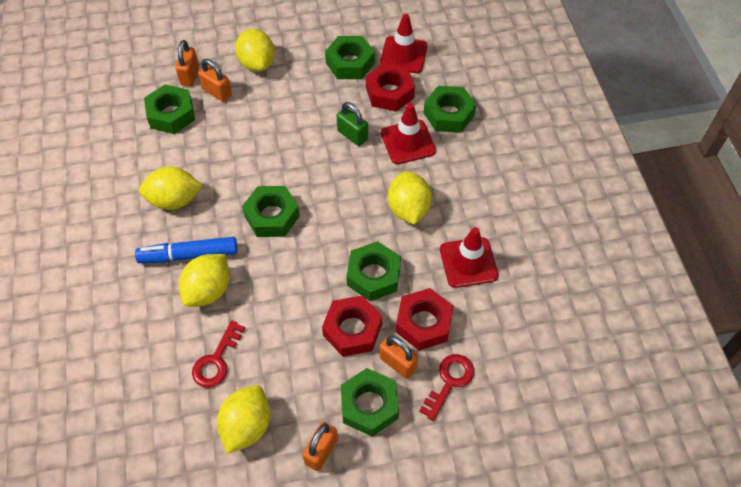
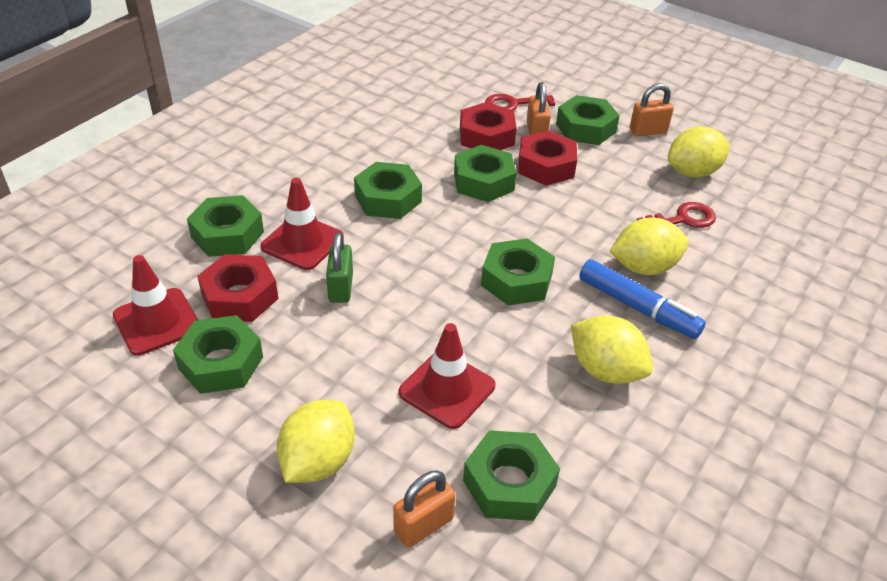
camera: 135 degrees left, 15 degrees down
orange padlock [198,59,232,102] -> none
yellow lemon [388,171,431,225] -> green nut [354,162,422,219]
red traffic cone [440,227,499,288] -> red traffic cone moved to [399,323,495,429]

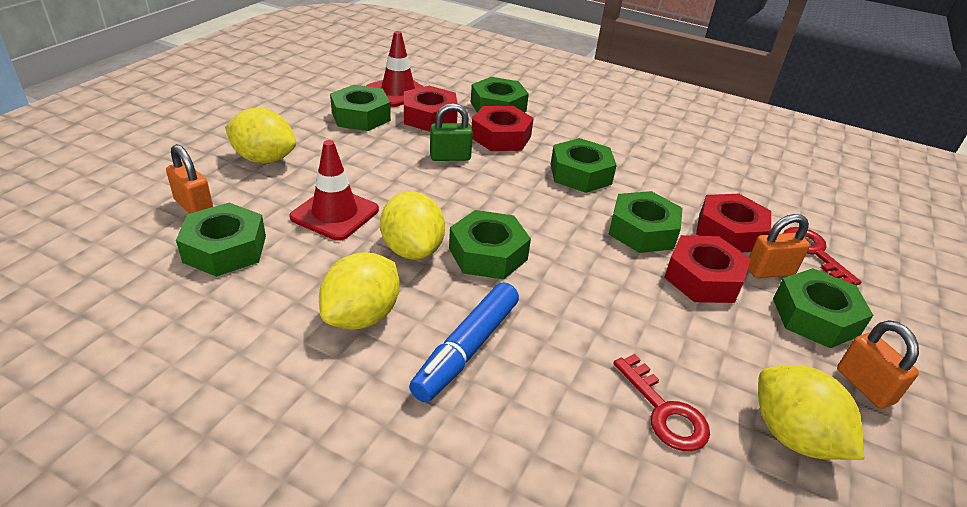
camera: 80 degrees right, 5 degrees down
red traffic cone [261,178,344,270] -> red nut [471,106,534,151]
yellow lemon [610,217,689,275] -> yellow lemon moved to [380,191,445,260]

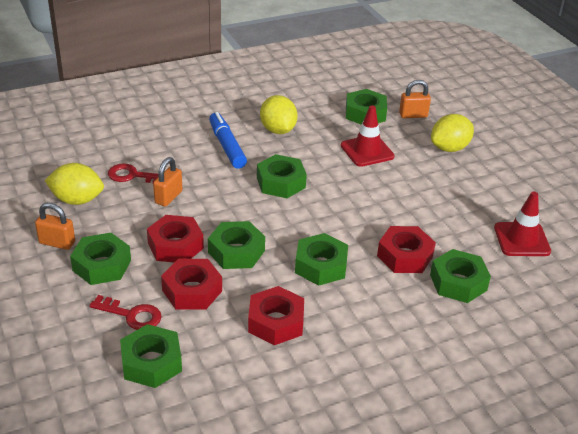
camera: 130 degrees right, 0 degrees up
green nut [330,85,391,131] -> green nut moved to [120,324,182,388]
yellow lemon [380,191,445,260] -> none
red nut [404,86,458,132] -> red nut moved to [248,286,304,345]
green padlock [430,103,473,161] -> none
orange padlock [748,214,810,278] -> orange padlock moved to [153,157,182,207]

